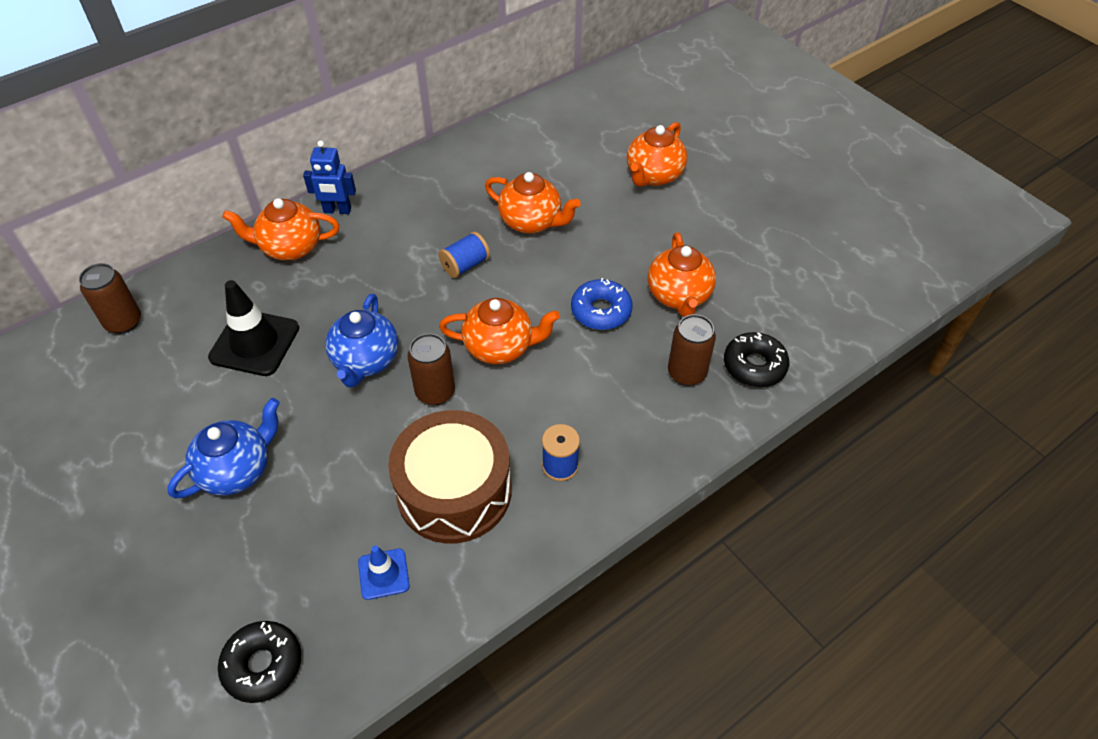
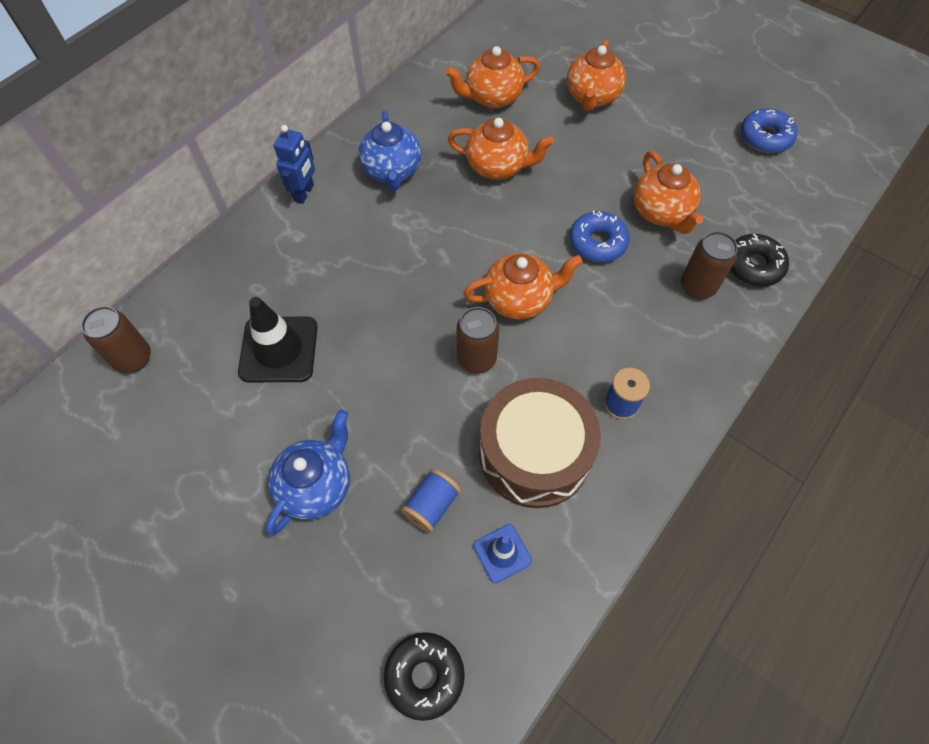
camera: 15 degrees left, 10 degrees up
orange teapot [222,198,339,260] -> orange teapot moved to [445,46,540,108]
blue robot [303,140,356,214] -> blue robot turned 60 degrees counterclockwise [274,125,315,204]
blue teapot [325,294,398,388] -> blue teapot moved to [359,110,421,191]
blue spool [438,232,490,278] -> blue spool moved to [401,469,461,533]
none -> blue donut [741,108,797,153]

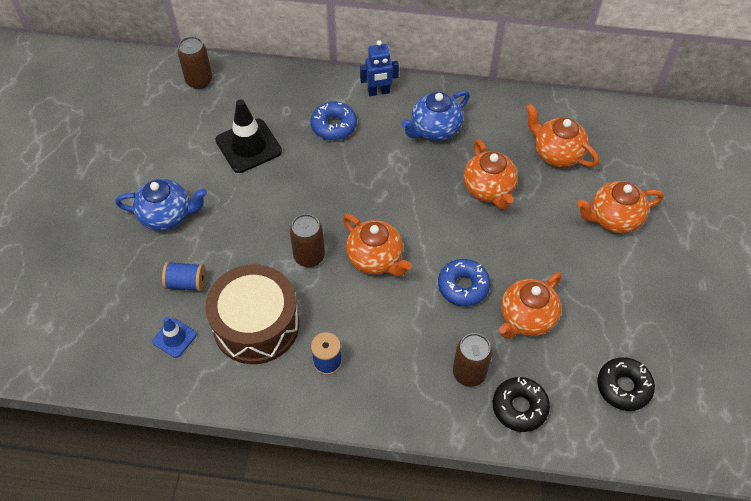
camera: 60 degrees right, 5 degrees down
black donut [384,632,465,721] -> black donut moved to [597,357,655,411]
blue donut [741,108,797,153] -> blue donut moved to [310,102,357,140]

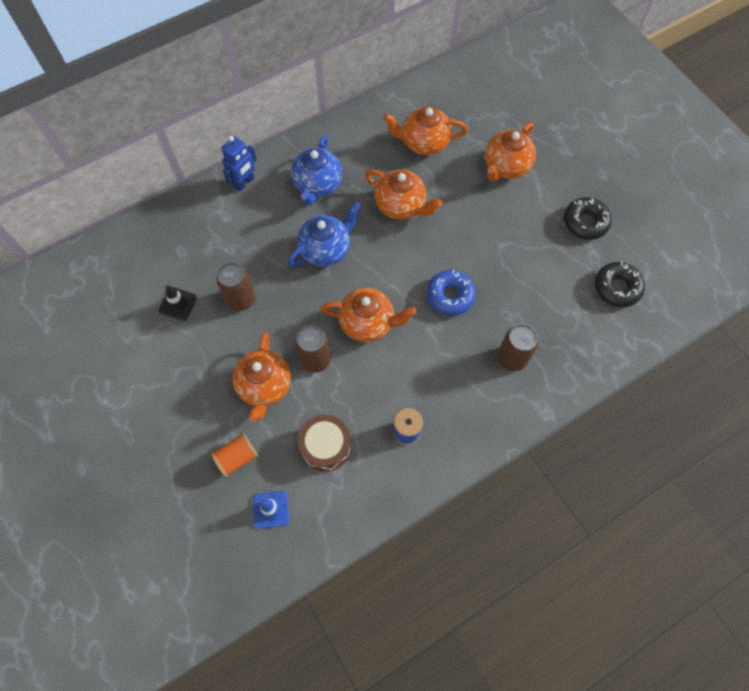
camera: 40 degrees left, 10 degrees up
blue teapot [115,179,207,231] -> blue teapot moved to [288,202,361,267]
blue spool [162,261,206,292] -> orange spool [211,433,258,477]
brown can [178,36,212,89] -> brown can moved to [216,262,255,311]
brown drum [205,264,300,364] -> brown drum [298,415,351,472], size x0.59
black traffic cone [215,99,282,173] -> black traffic cone [159,285,197,321], size x0.55
blue donut [310,102,357,140] -> none
black donut [493,377,550,432] -> black donut moved to [564,197,612,240]
orange teapot [499,272,562,339] -> orange teapot moved to [233,333,291,422]

